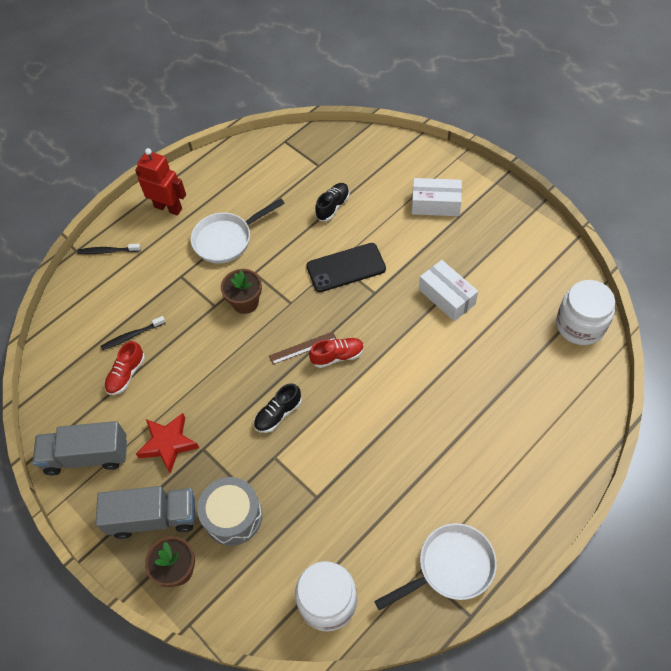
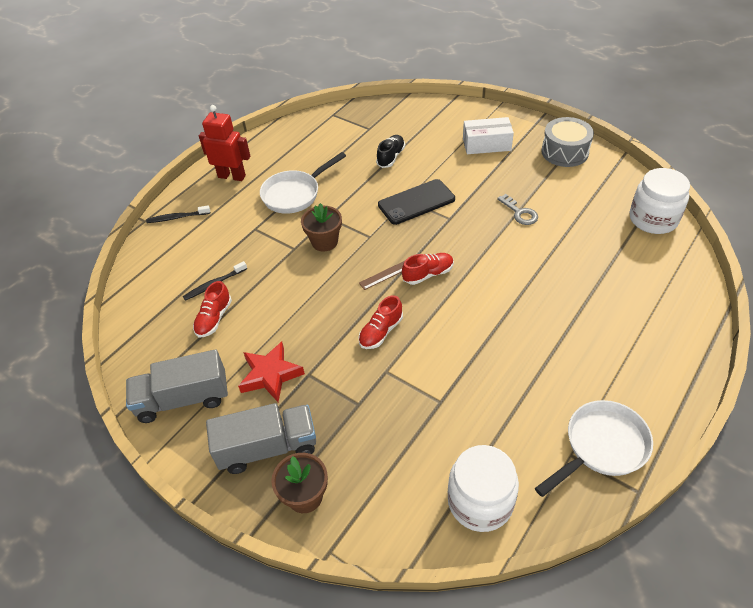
camera: 10 degrees left, 10 degrees down
grey drum [197,477,262,546] -> grey drum moved to [541,117,594,167]
black shoe [254,383,302,433] -> red shoe [358,295,403,349]
white box [419,260,478,321] -> grey key [497,194,538,225]

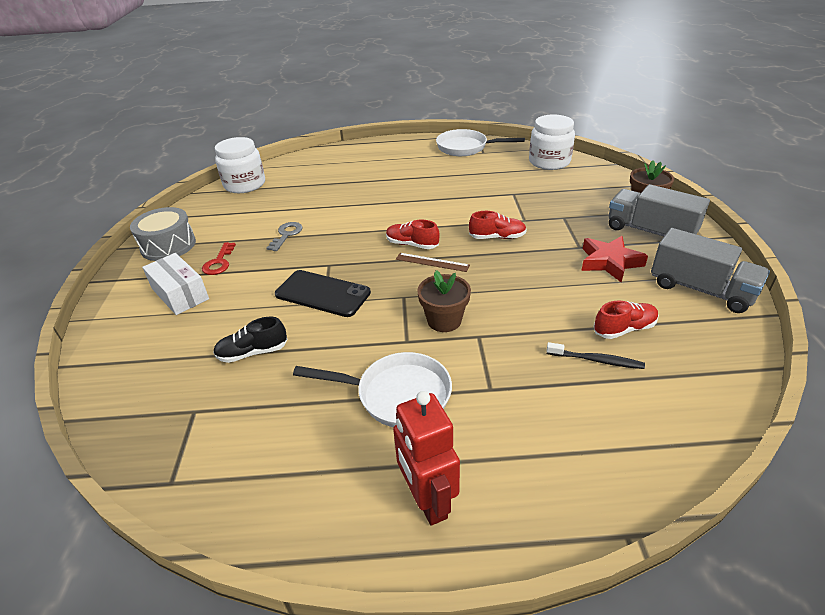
camera: 130 degrees left, 10 degrees down
black toothbrush [146,205,210,223] -> none
none -> red key [202,242,236,275]

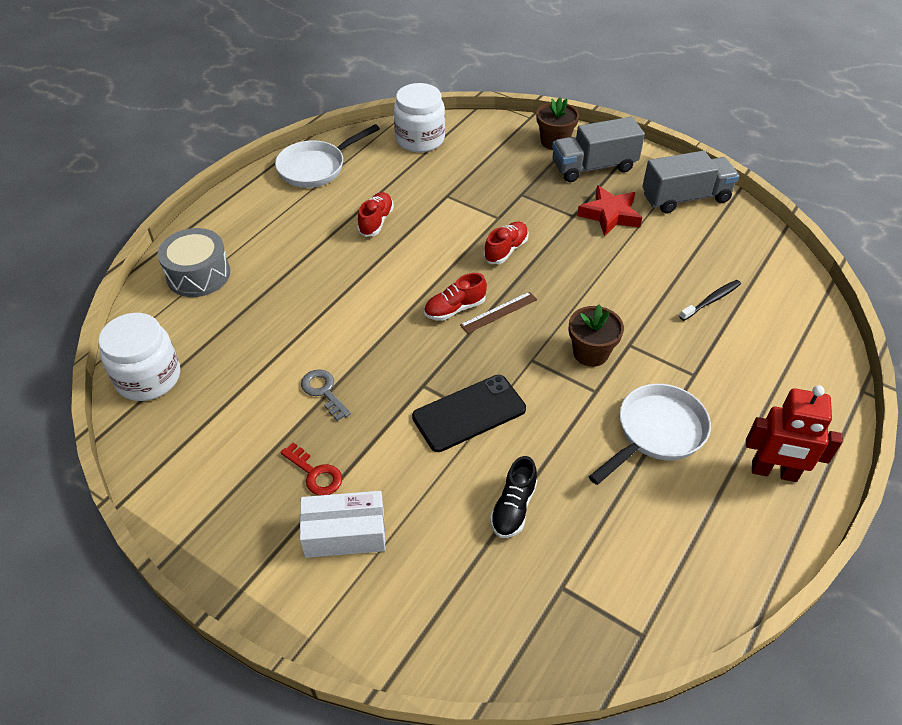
camera: 55 degrees left, 10 degrees up
grey drum [130,207,196,261] -> grey drum moved to [158,228,230,297]
red shoe [593,300,659,339] -> red shoe moved to [357,192,394,237]

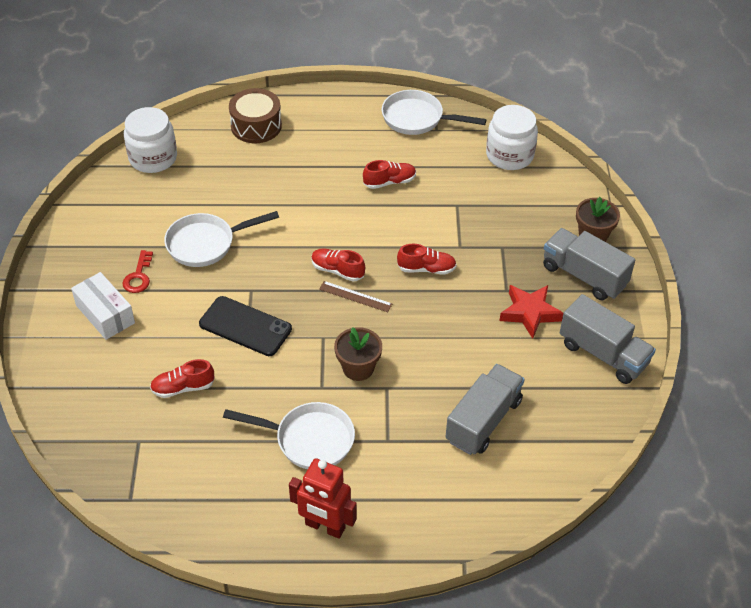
camera: 55 degrees right, 0 degrees up
grey drum [158,228,230,297] -> brown drum [229,88,282,143]
grey key [301,369,351,421] -> white pan [164,211,279,267]
black shoe [490,456,537,538] -> red shoe [150,359,215,398]
black toothbrush [679,280,741,321] -> grey truck [445,364,525,455]
red robot [746,385,843,482] -> red robot turned 45 degrees counterclockwise [289,458,357,539]

